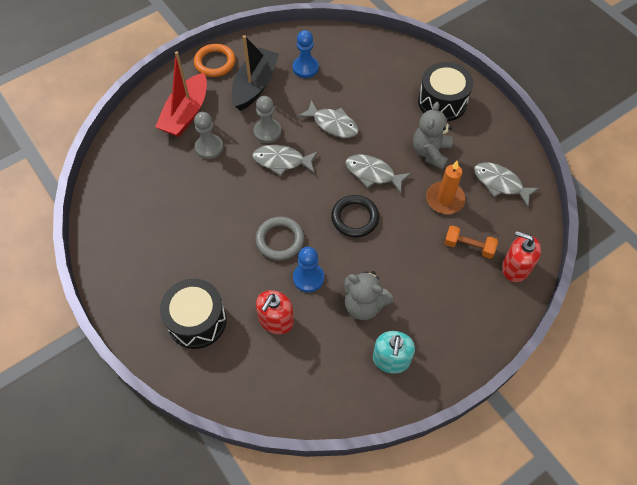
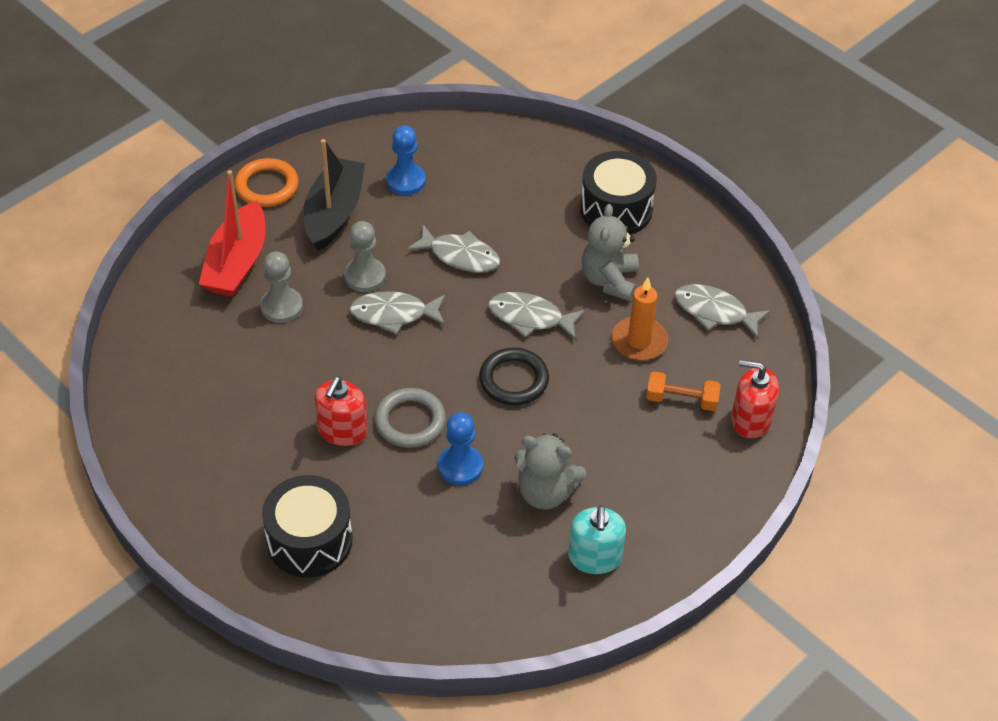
camera: 10 degrees left, 10 degrees down
red soap dispenser [256,290,294,334] -> red soap dispenser moved to [315,376,367,446]

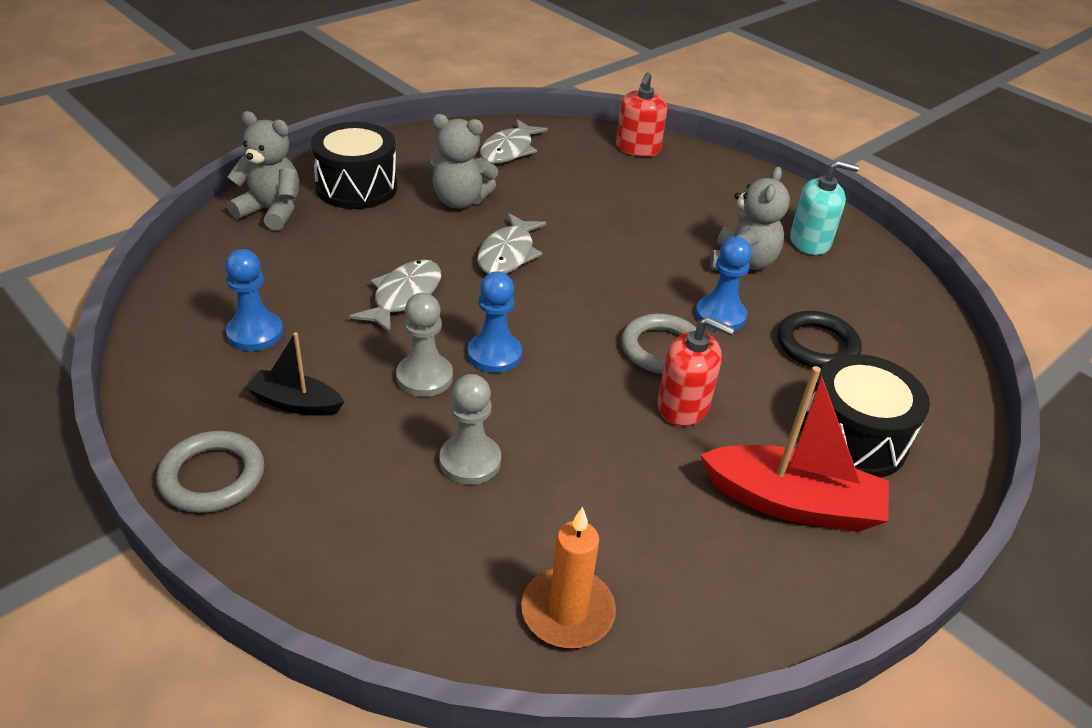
camera: 90 degrees left, 10 degrees down
red boat [199,170,266,297] -> red boat moved to [700,366,889,532]
orange ring [235,158,299,207] -> grey ring [156,431,265,513]
black boat [303,139,365,251] -> black boat [246,332,344,416], size x0.57
grey fish [349,291,445,334] -> blue pawn [468,272,522,373]
black ring [479,348,549,405] -> black ring moved to [777,311,862,369]
orange candle [611,277,668,361] -> orange candle moved to [521,507,616,648]
orange dumbbell [646,371,721,411] -> none
none -> grey teddy bear [227,111,299,231]

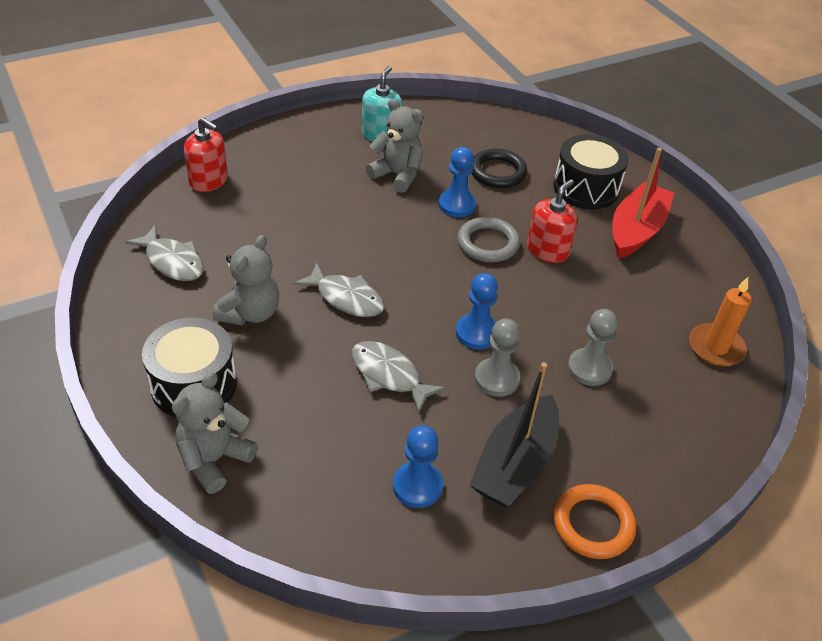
camera: 75 degrees left, 5 degrees up
grey ring [156,431,265,513] -> orange ring [553,484,636,559]
black boat [246,332,344,416] -> black boat [470,362,559,507], size x1.75

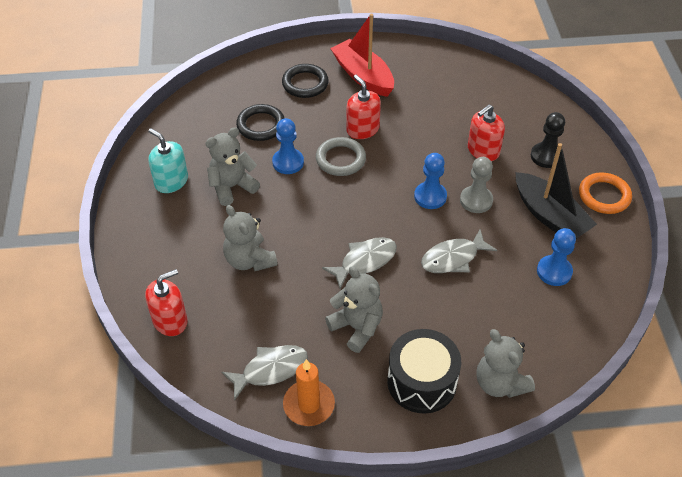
camera: 65 degrees left, 5 degrees up
black drum [554,134,629,209] -> black ring [282,64,329,98]
grey pawn [568,309,618,386] -> red soap dispenser [468,104,505,161]
orange candle [689,277,752,367] -> orange candle moved to [283,359,335,426]
none -> grey teddy bear [223,205,278,271]
none -> black pawn [531,112,565,168]

